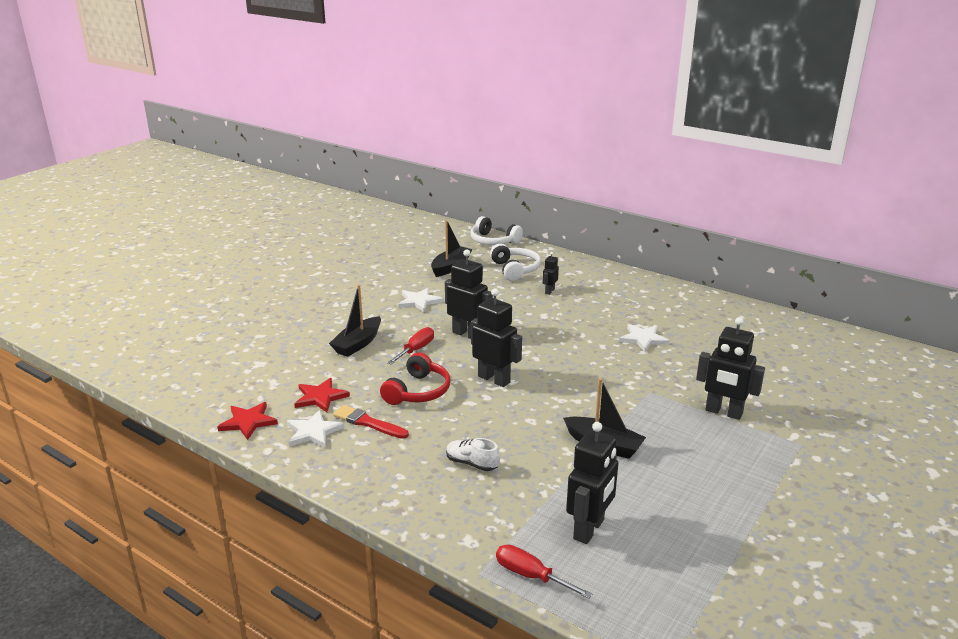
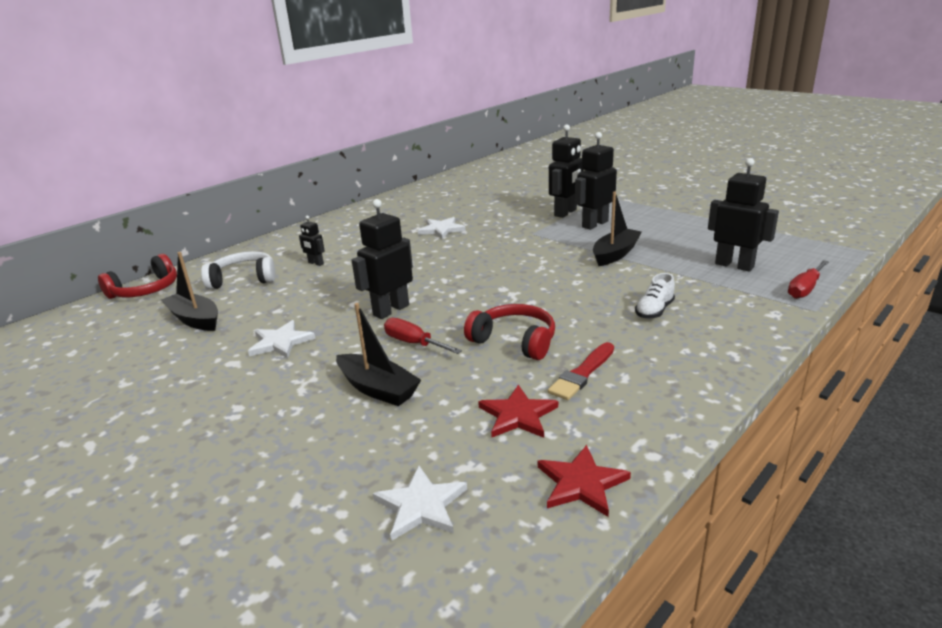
camera: 80 degrees left, 0 degrees up
white star [287,410,345,448] -> white star moved to [373,466,467,541]
white headphones [470,216,523,245] -> red headphones [98,254,177,299]
black robot [471,288,522,387] -> black robot moved to [575,132,617,230]

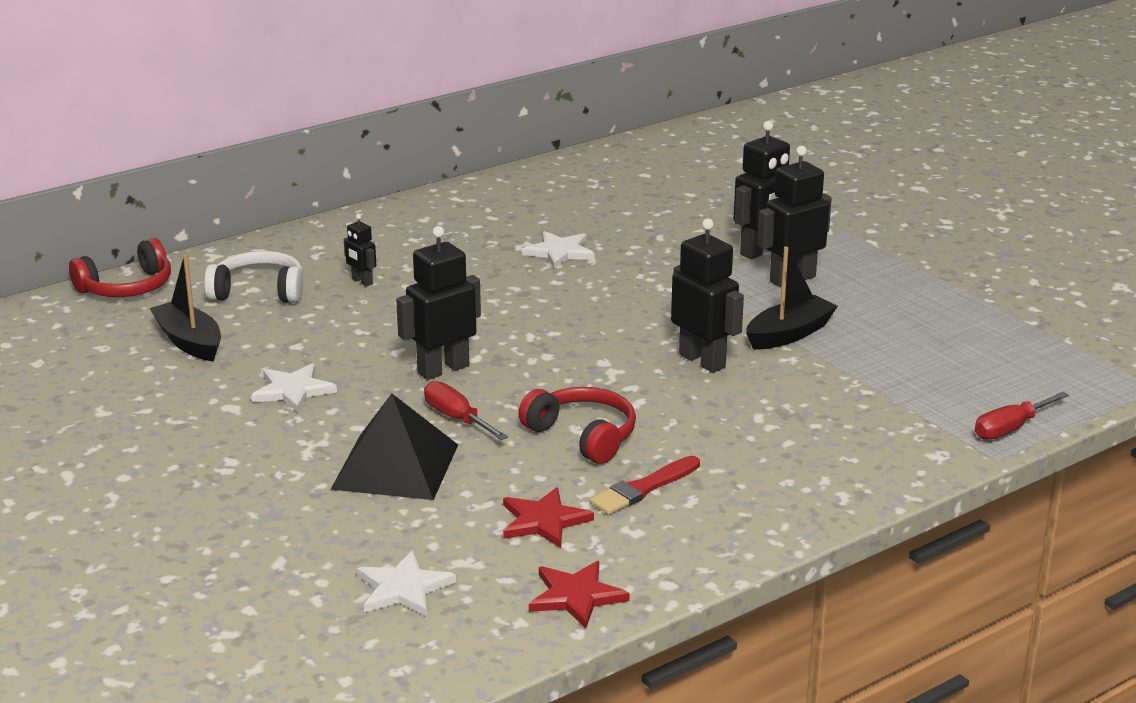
camera: 10 degrees right, 0 degrees up
black boat [336,303,421,406] -> black pyramid [330,393,458,500]
white shoe [635,273,675,319] -> none
black robot [708,158,779,272] -> black robot moved to [671,218,744,373]

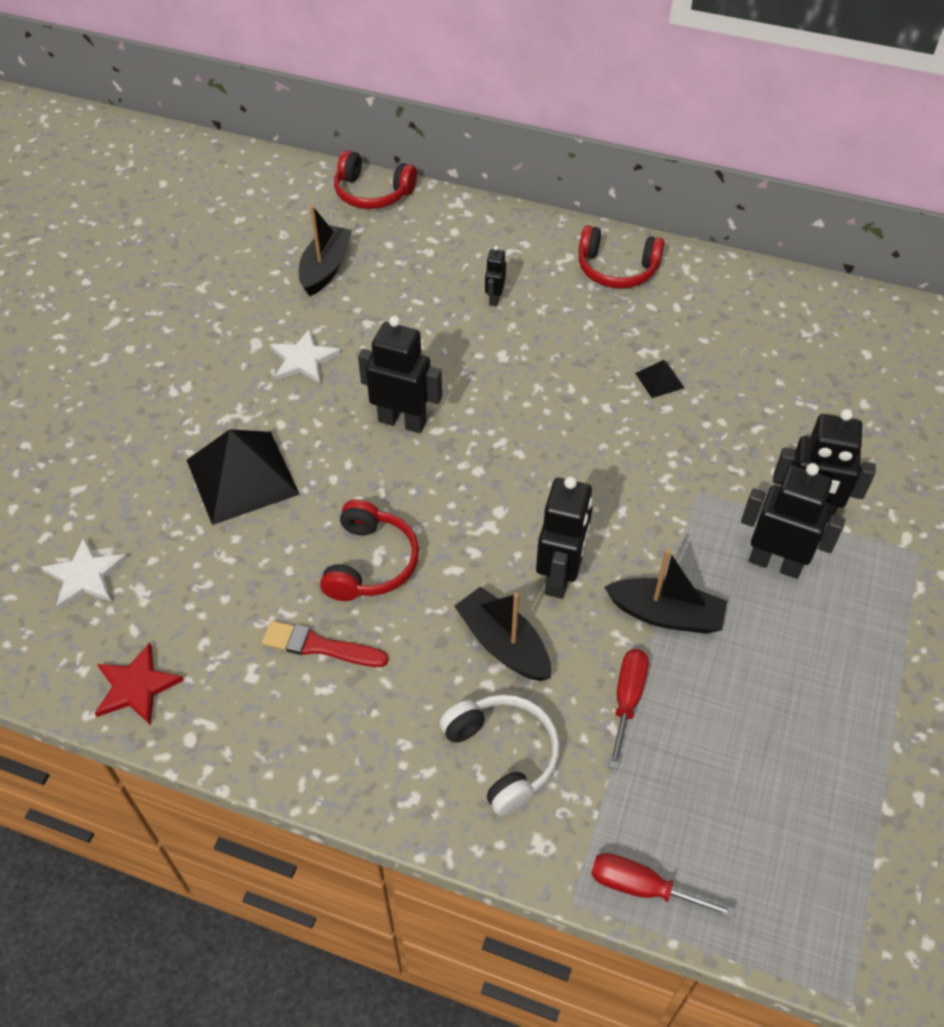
camera: 55 degrees right, 25 degrees up
white headphones [204,251,303,303] -> white headphones moved to [439,694,560,816]
red screwdriver [424,381,508,440] -> red screwdriver moved to [609,649,649,769]
red star [503,487,594,548] -> none
white star [522,231,595,269] -> black pyramid [635,360,684,398]
none -> black boat [454,586,551,681]
none -> red headphones [579,225,664,288]

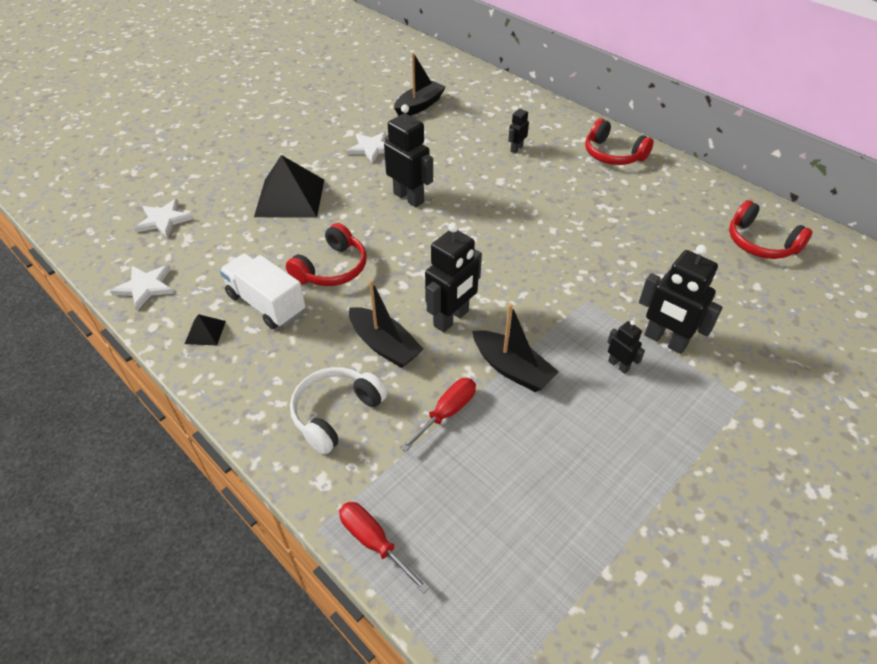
camera: 25 degrees right, 5 degrees down
red star [94,643,184,725] -> white star [110,265,174,310]
red brush [262,621,388,667] -> white truck [220,253,306,329]
red headphones [334,150,417,209] -> red headphones moved to [729,200,813,259]
white headphones [439,694,560,816] -> white headphones turned 135 degrees counterclockwise [290,367,387,455]
black boat [454,586,551,681] -> black boat turned 150 degrees clockwise [349,280,423,368]
black pyramid [635,360,684,398] -> black pyramid moved to [185,314,226,346]
black robot [741,463,845,579] -> black robot [608,320,645,374], size x0.51

